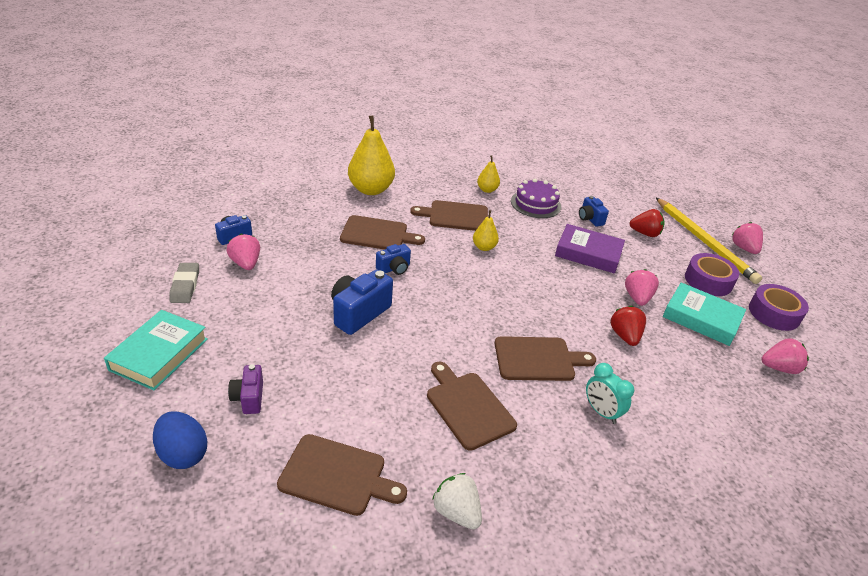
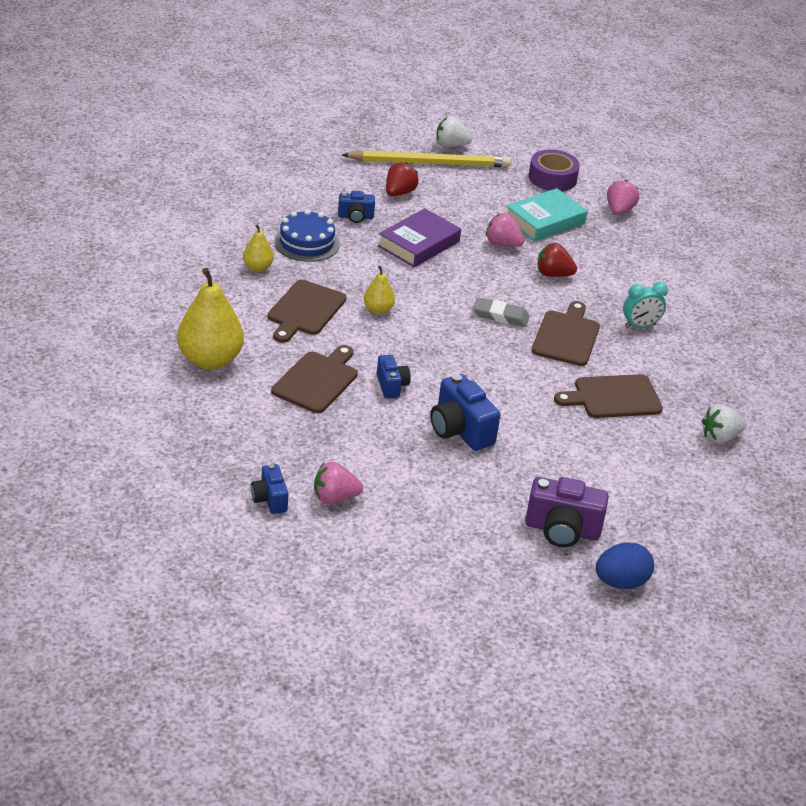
camera: 70 degrees left, 0 degrees up
turquoise book [104,310,208,390] -> none
grey eraser [169,263,199,303] -> grey eraser moved to [473,297,530,327]
purple camera [228,364,263,414] -> purple camera [525,477,609,547], size x1.69
brown cutting board [277,434,407,516] -> none
purple cake [511,179,561,218] -> blue cake [274,210,340,262]
purple tape [685,253,739,296] -> none
pink strawberry [732,222,763,254] -> white strawberry [437,116,472,147]

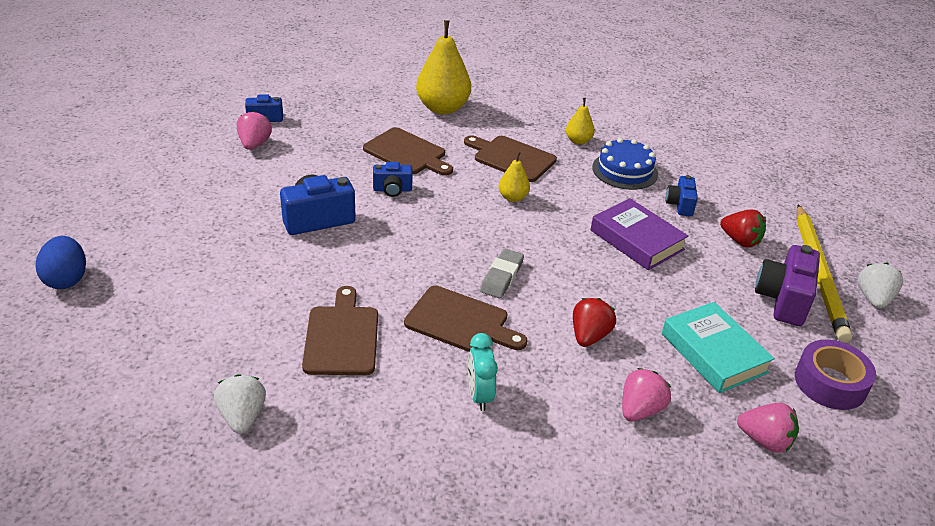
camera: 100 degrees right, 0 degrees up
pink strawberry [486,213,525,247] -> pink strawberry moved to [622,368,671,422]
purple camera [525,477,609,547] -> purple camera moved to [755,245,820,326]

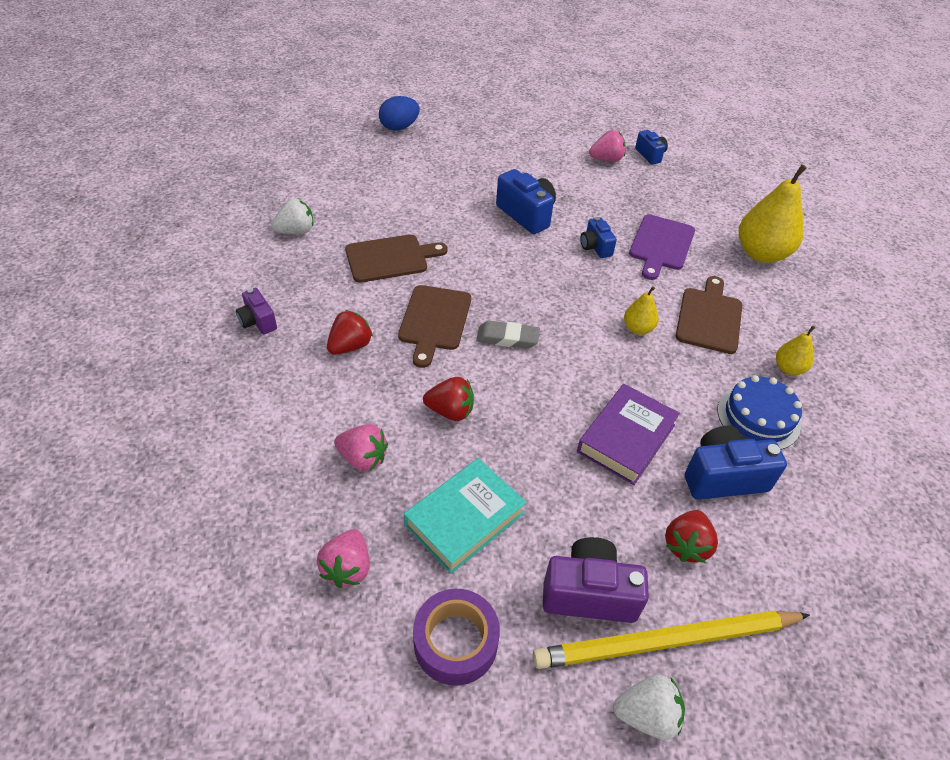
camera: 75 degrees right, 10 degrees up
brown cutting board [363,127,453,176] -> purple cutting board [629,214,695,280]
turquoise clock [468,333,498,411] -> red strawberry [327,310,373,355]
blue camera [666,175,698,216] -> blue camera [685,426,787,500], size x1.69
none -> purple camera [236,288,277,334]

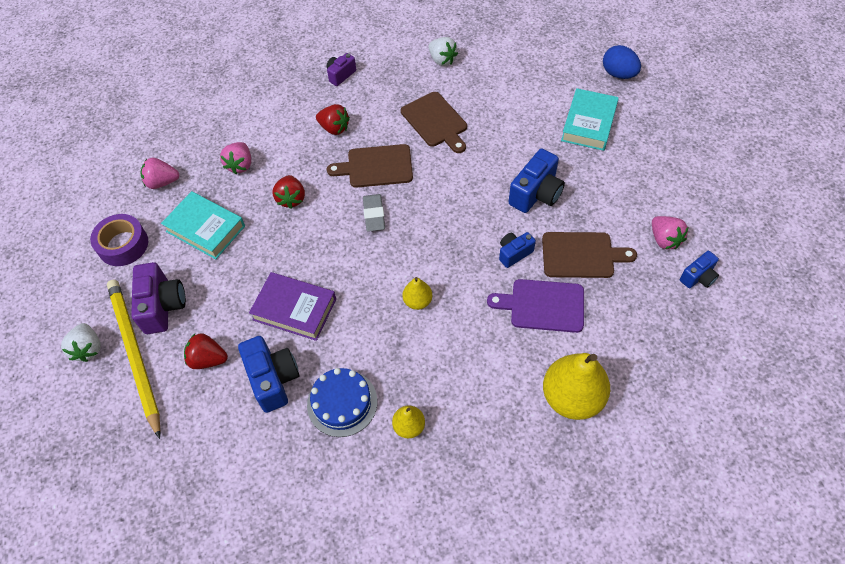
camera: 80 degrees right, 10 degrees up
brown cutting board [675,276,742,354] -> brown cutting board moved to [542,232,637,278]
none -> turquoise book [561,88,619,151]

